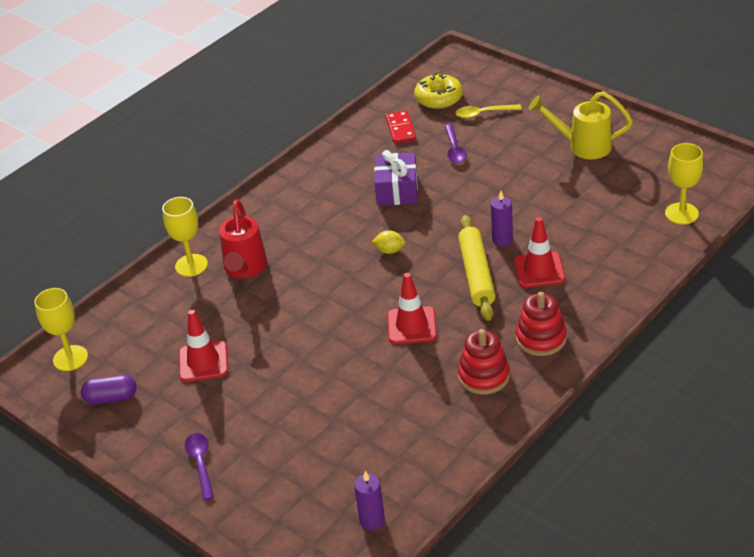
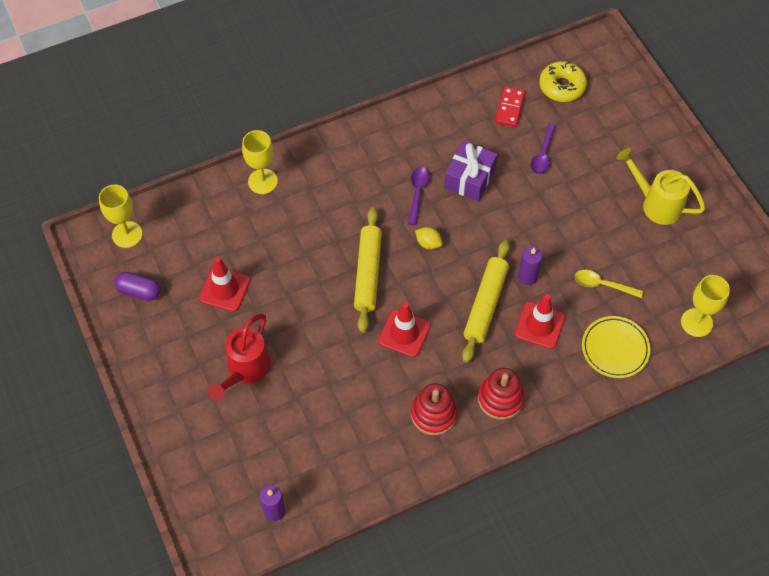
camera: 20 degrees right, 20 degrees up
purple spoon [185,433,214,501] -> purple spoon moved to [408,167,430,225]
red watering can [219,199,267,278] -> red watering can moved to [207,314,271,401]
yellow spoon [455,104,522,118] -> yellow spoon moved to [575,270,643,298]
none -> yellow rolling pin [354,207,382,333]
none -> yellow plate [582,316,651,378]

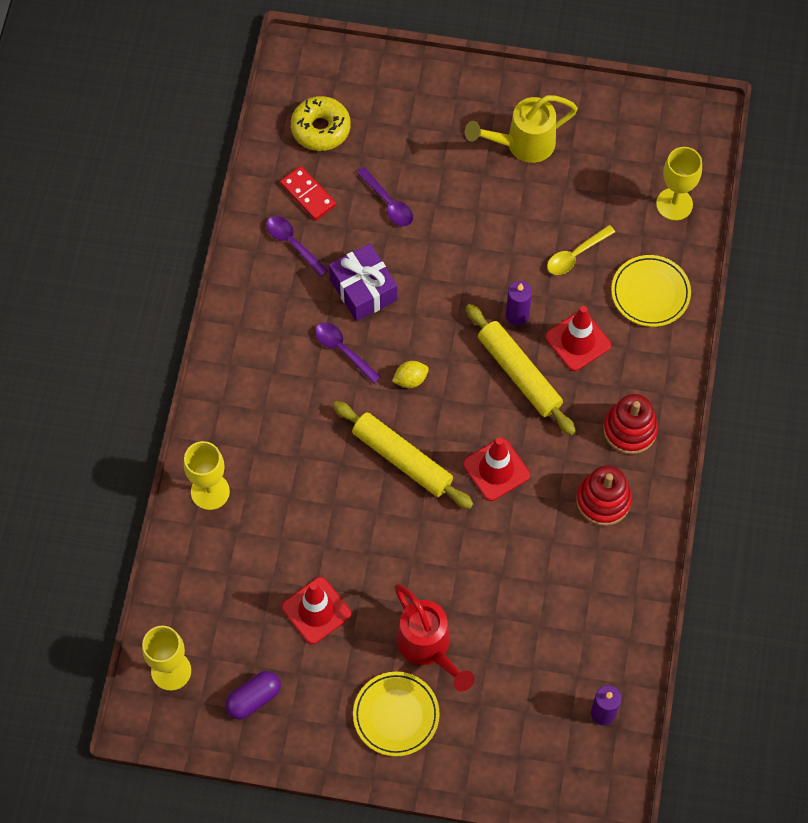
camera: 55 degrees left, 5 degrees up
none -> purple spoon [266,216,328,277]
none -> yellow plate [353,672,440,756]

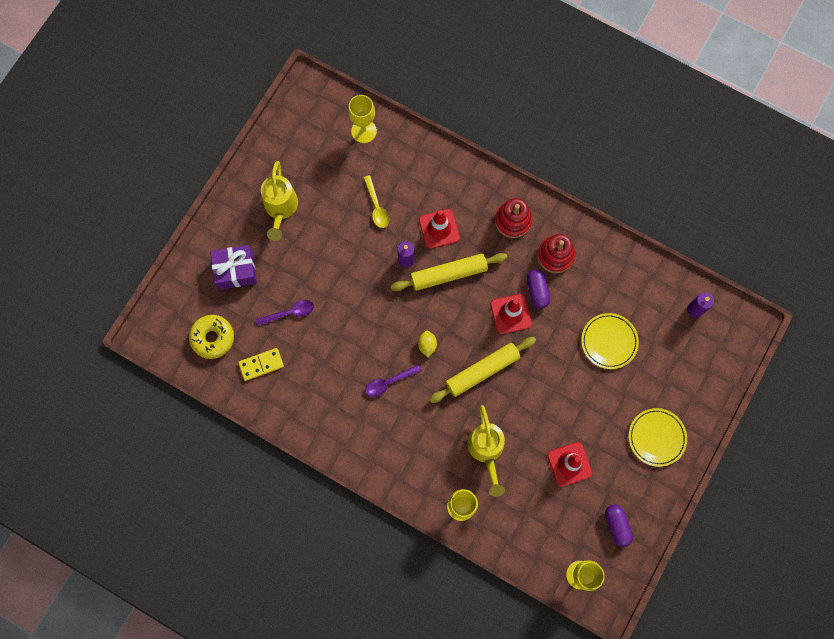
camera: 70 degrees left, 10 degrees up
purple spoon [266,216,328,277] -> none
red domino [280,166,336,220] -> yellow domino [238,348,284,381]
purple gift [329,244,397,321] -> purple gift moved to [210,245,257,290]
red watering can [395,584,475,692] -> none
yellow plate [611,255,691,327] -> yellow plate moved to [581,313,639,369]
none -> yellow watering can [468,405,505,497]
none -> purple capsule [527,269,550,309]

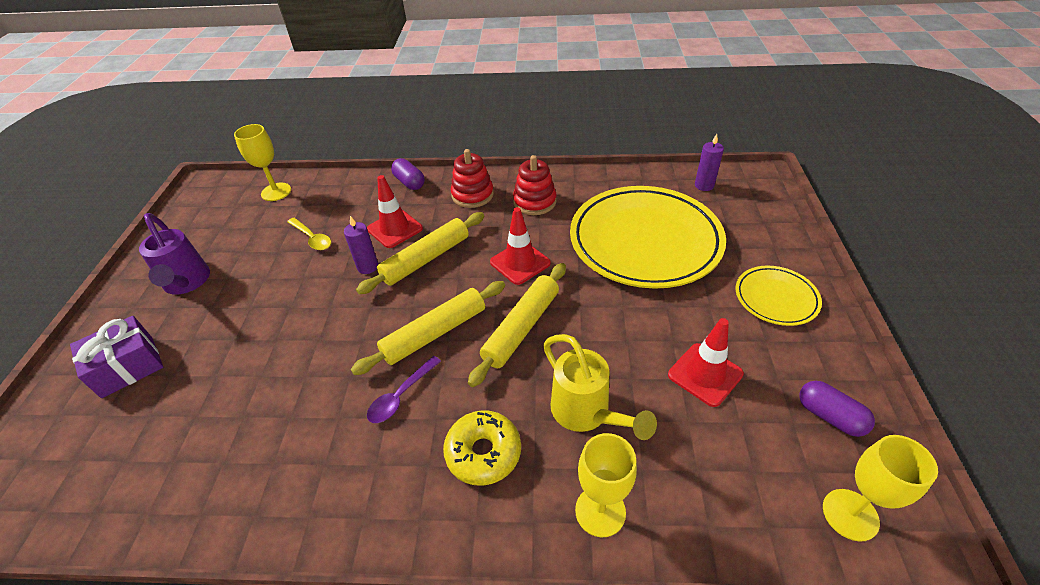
camera: 25 degrees left, 30 degrees down
yellow donut [189,315,234,359] -> yellow donut moved to [443,410,521,486]
yellow domino [238,348,284,381] -> none
purple spoon [256,300,314,326] -> none
yellow watering can [261,161,298,241] -> purple watering can [139,213,210,295]
yellow lemon [418,331,437,357] -> yellow rolling pin [351,281,505,375]
purple capsule [527,269,550,309] -> purple capsule moved to [391,158,425,190]
yellow plate [581,313,639,369] -> yellow plate [570,186,726,289], size x2.10

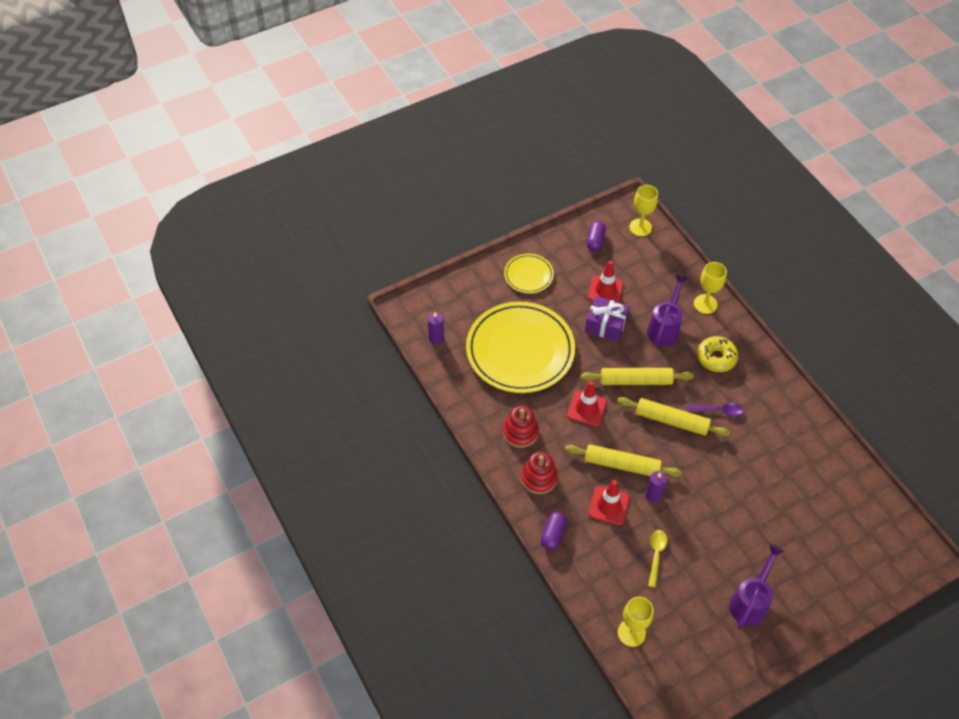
camera: 125 degrees left, 10 degrees up
purple gift [70,316,163,398] -> purple gift moved to [585,296,629,342]
yellow watering can [543,334,657,440] -> purple watering can [647,274,688,346]

